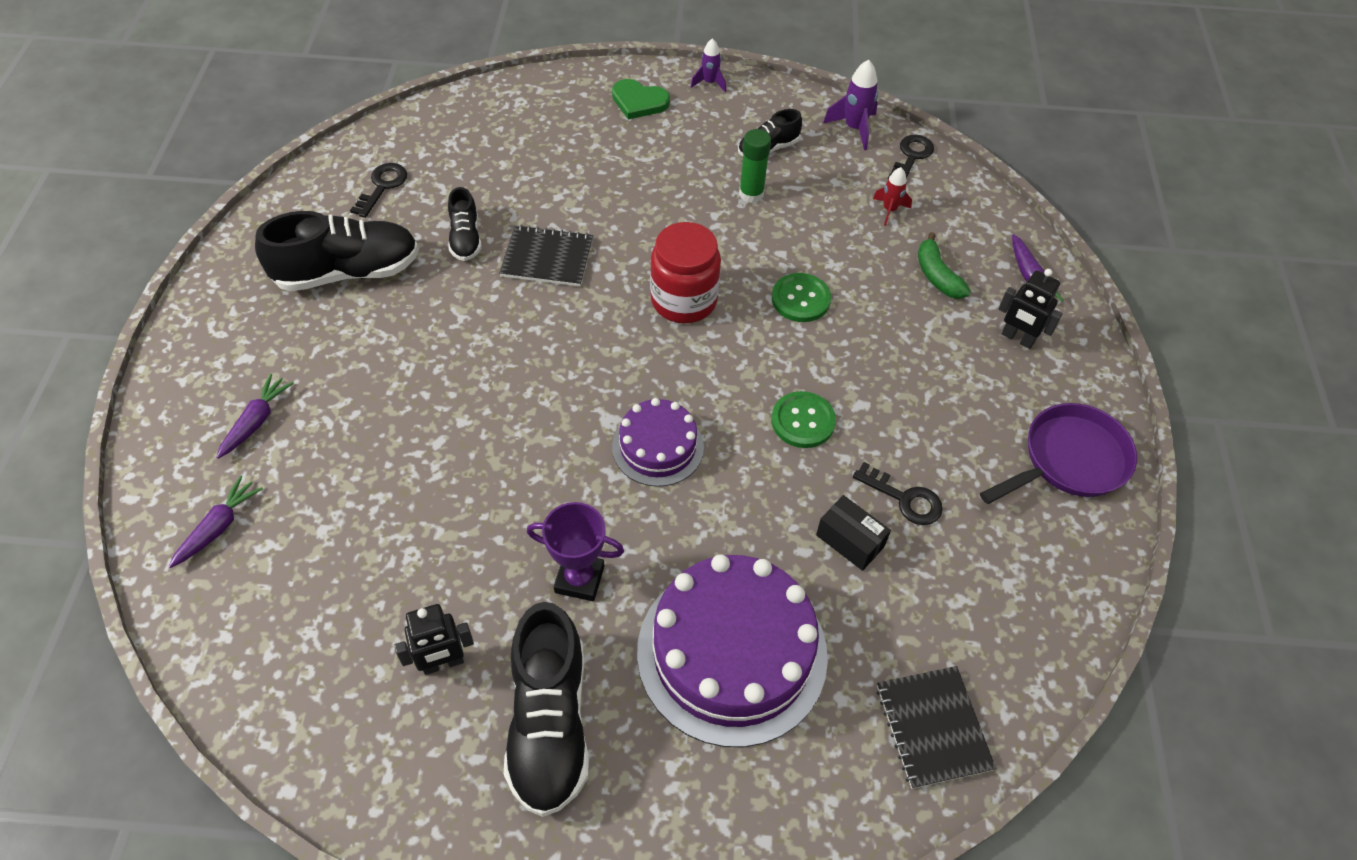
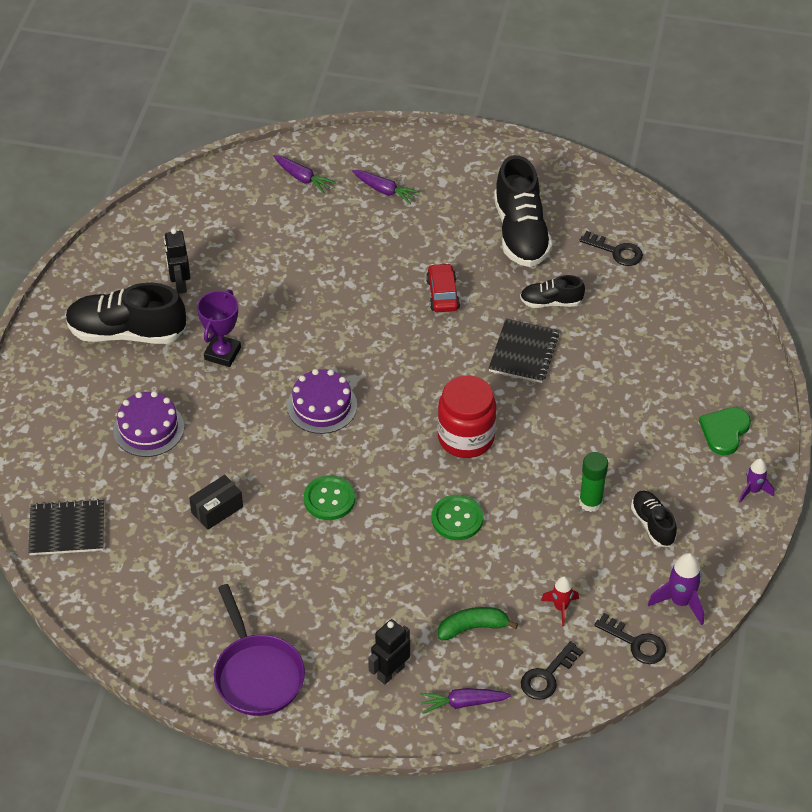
camera: 100 degrees right, 5 degrees down
purple cake [637,554,828,747] -> purple cake [113,391,184,457], size x0.54
black key [853,462,943,525] -> black key moved to [521,641,583,700]
none -> red car [426,263,460,312]

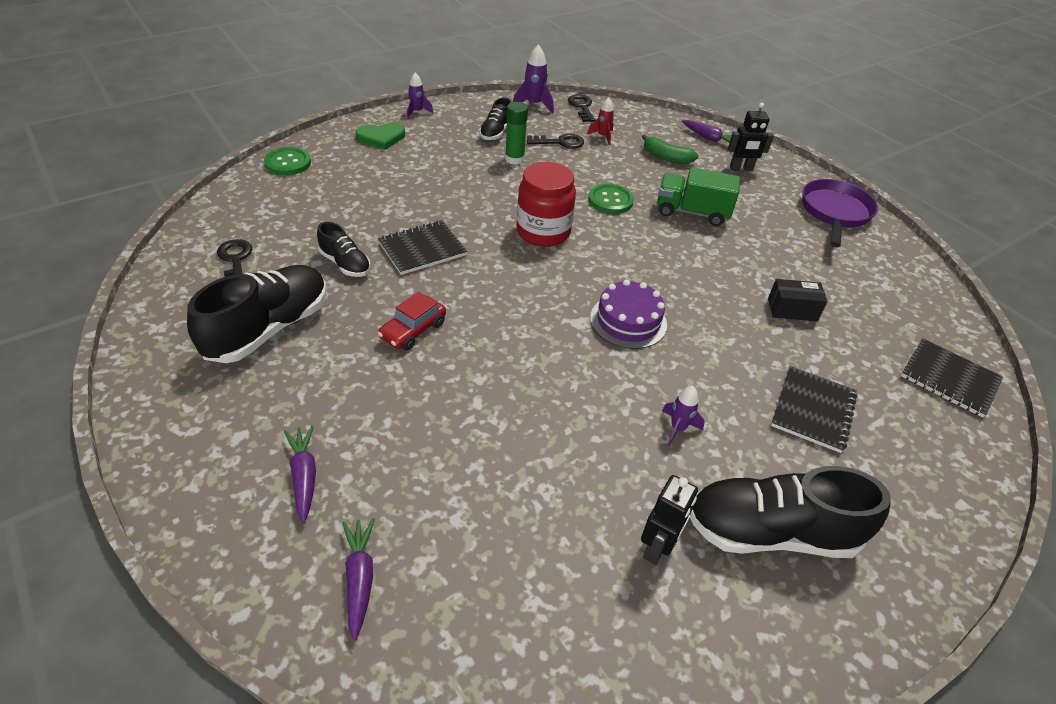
camera: 140 degrees left, 5 degrees down
black shoe [65,283,186,344] -> black shoe turned 135 degrees clockwise [690,466,891,558]
purple cake [113,391,184,457] -> black notebook [771,366,858,453]
purple trophy [197,290,241,367] -> purple rocket [662,386,705,446]
green button [304,475,355,520] -> green button moved to [264,147,311,175]
black key [521,641,583,700] -> black key moved to [527,133,584,149]
none -> green truck [657,167,740,226]

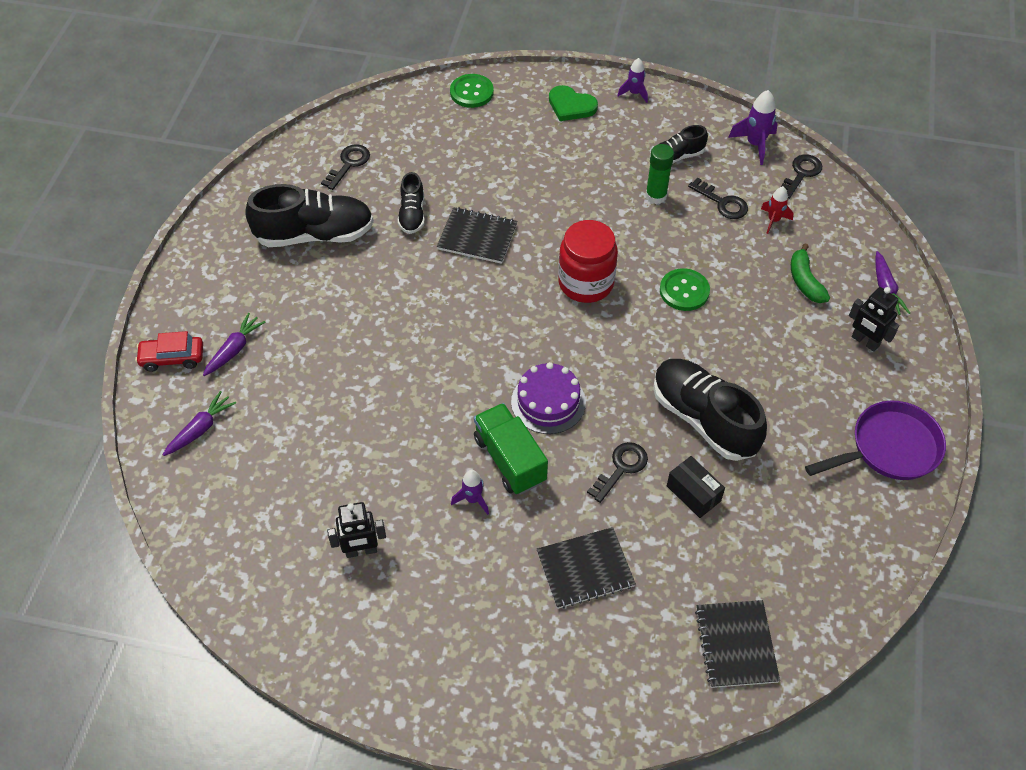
camera: 50 degrees right, 10 degrees up
red car [378,292,446,351] -> red car moved to [135,331,203,372]
green truck [657,167,740,226] -> green truck moved to [474,403,548,495]
black shoe [690,466,891,558] -> black shoe moved to [653,359,767,461]
none -> black key [587,442,648,503]

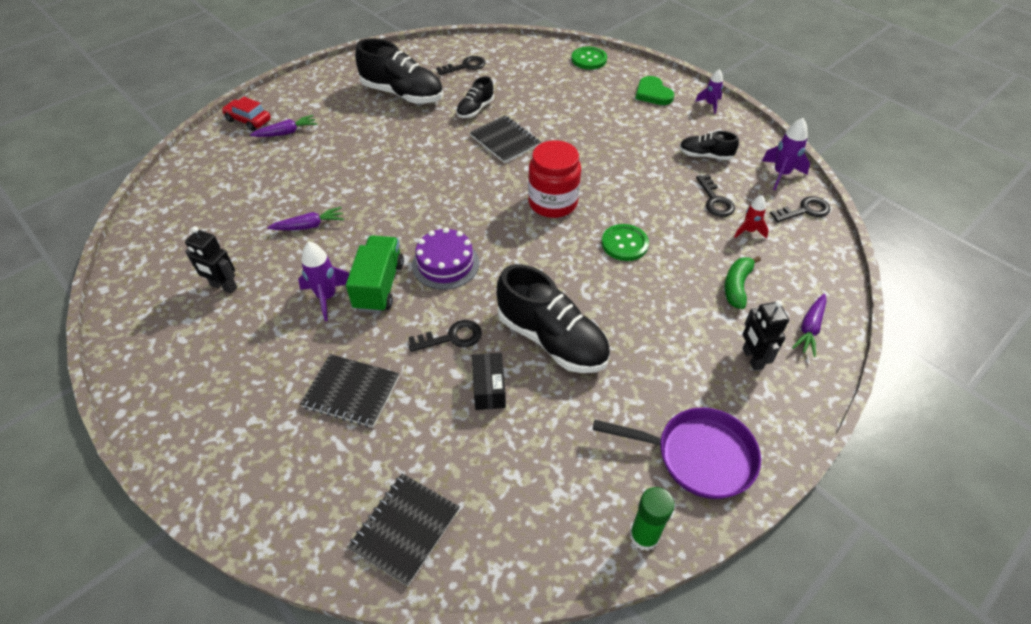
camera: 35 degrees right, 5 degrees down
purple carrot [163,391,236,456] -> purple carrot moved to [267,207,344,230]
purple rocket [451,470,489,515] -> purple rocket [298,242,350,321], size x1.53
green glue stick [645,144,674,204] -> green glue stick moved to [630,487,675,551]
black shoe [653,359,767,461] -> black shoe turned 135 degrees clockwise [497,264,610,373]

